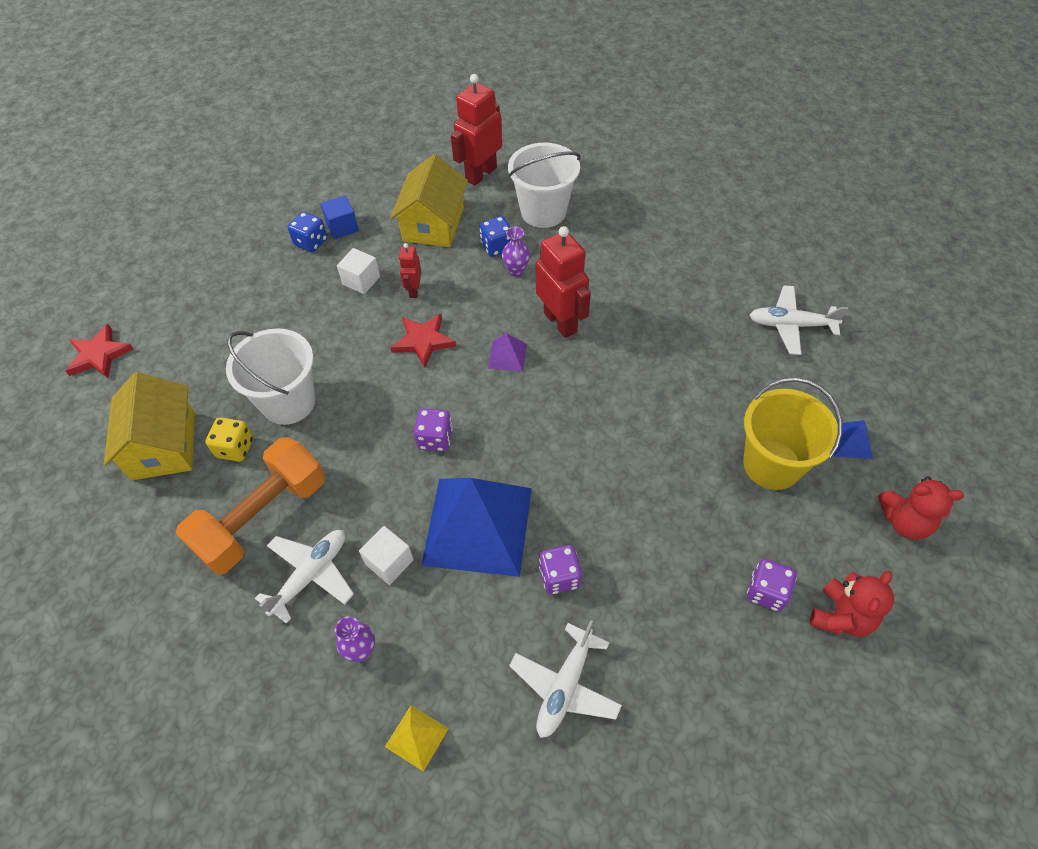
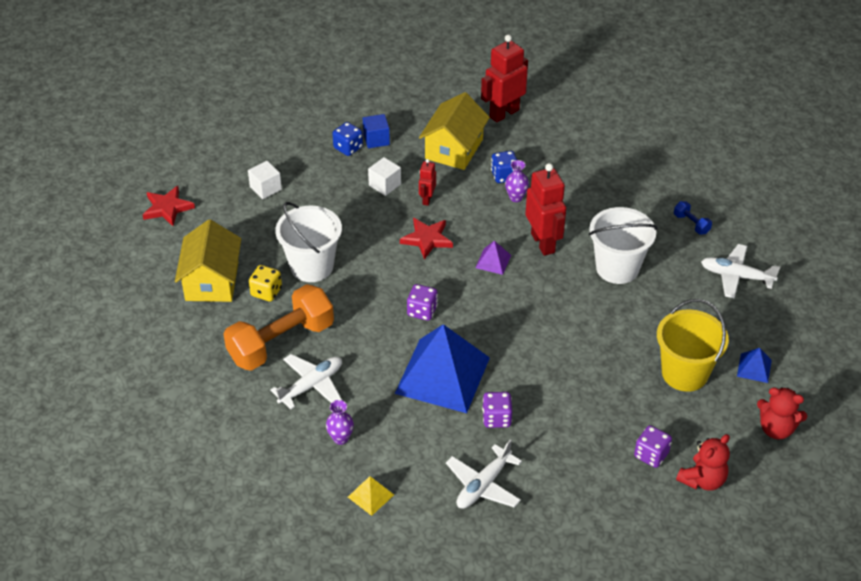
camera: 10 degrees right, 10 degrees down
white cube [359,526,414,585] -> white cube moved to [248,161,282,199]
white bucket [508,143,581,228] -> white bucket moved to [589,207,658,284]
none -> blue dumbbell [674,201,712,234]

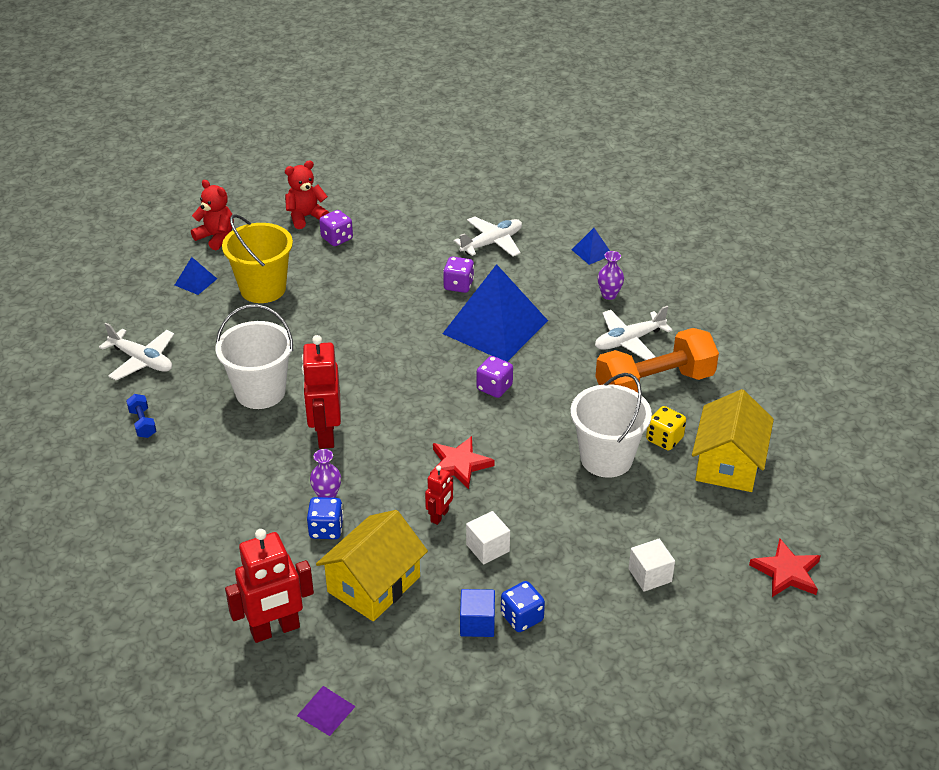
camera: 165 degrees left, 5 degrees down
yellow pyramid [348,476,394,516] -> blue pyramid [572,228,610,265]
purple pyramid [475,241,511,275] -> purple pyramid moved to [297,686,356,736]

